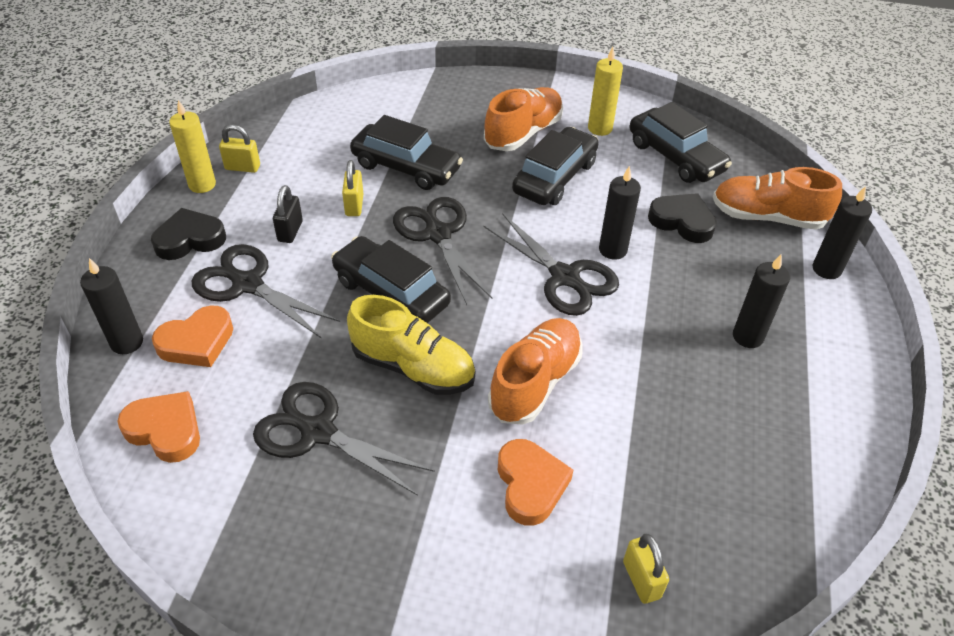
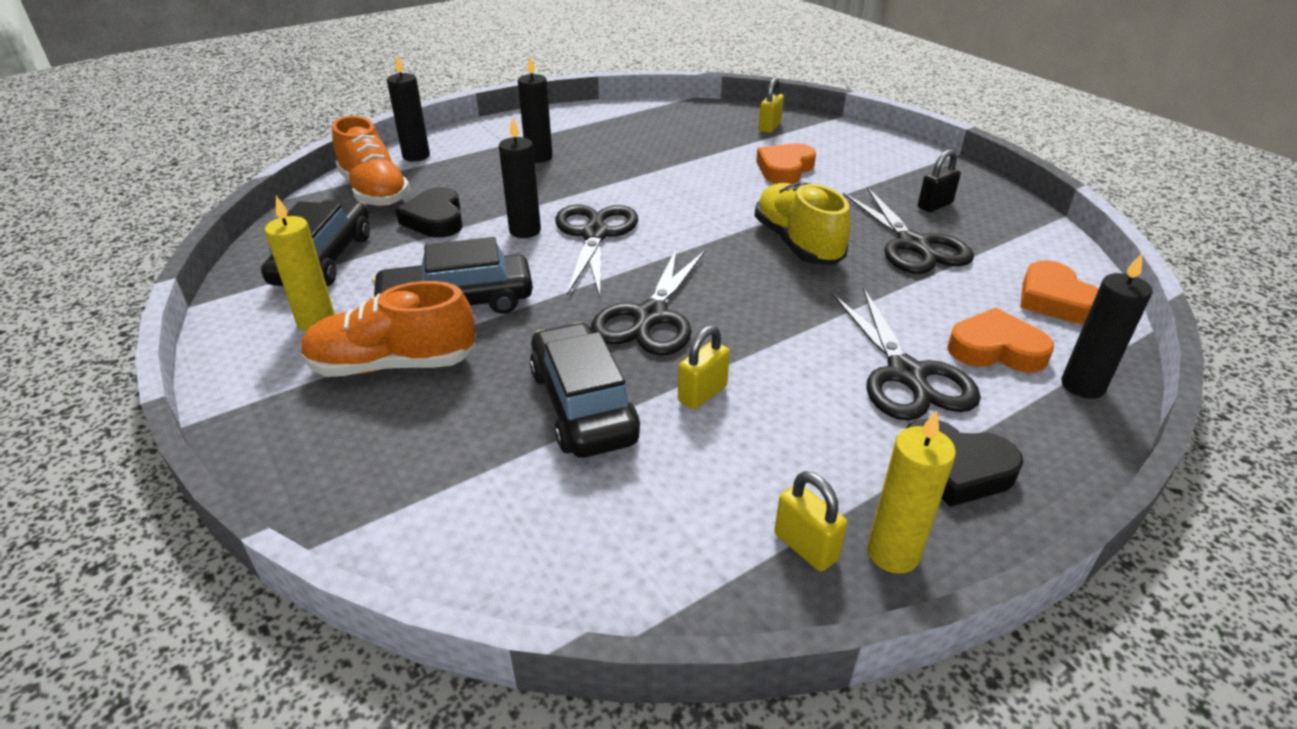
camera: 135 degrees left, 10 degrees down
black padlock [273,185,303,243] -> black padlock moved to [918,149,961,212]
black car [331,236,451,323] -> none
orange shoe [488,318,583,425] -> none

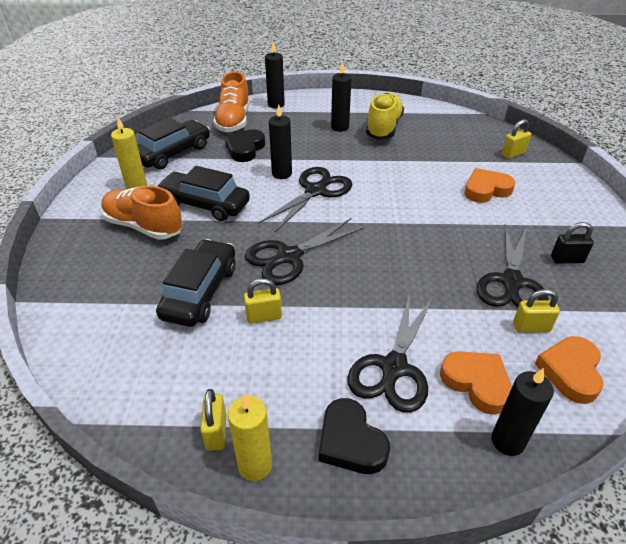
camera: 35 degrees right, 5 degrees up
yellow shoe [754,183,851,265] -> yellow shoe moved to [366,93,404,139]
none -> yellow padlock [513,289,560,333]

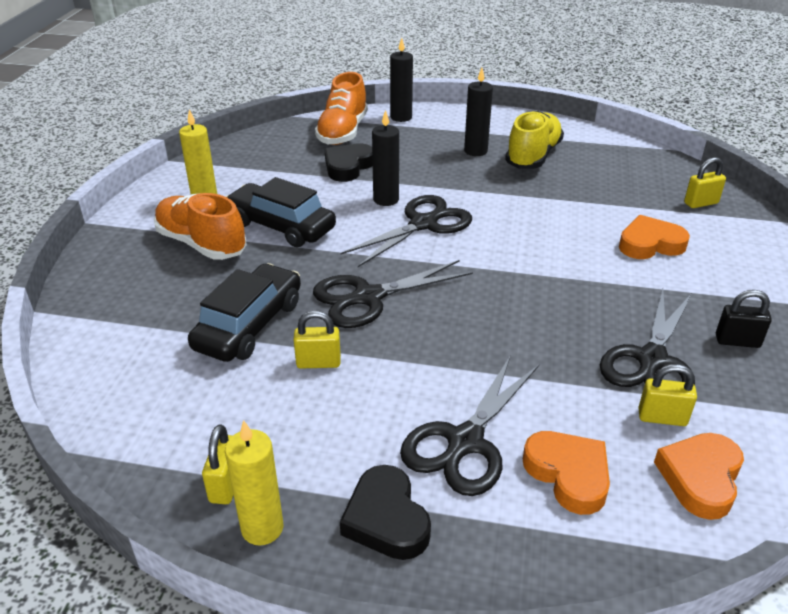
camera: 10 degrees right, 5 degrees down
black car [137,118,210,170] -> none
black candle [491,368,554,456] -> none

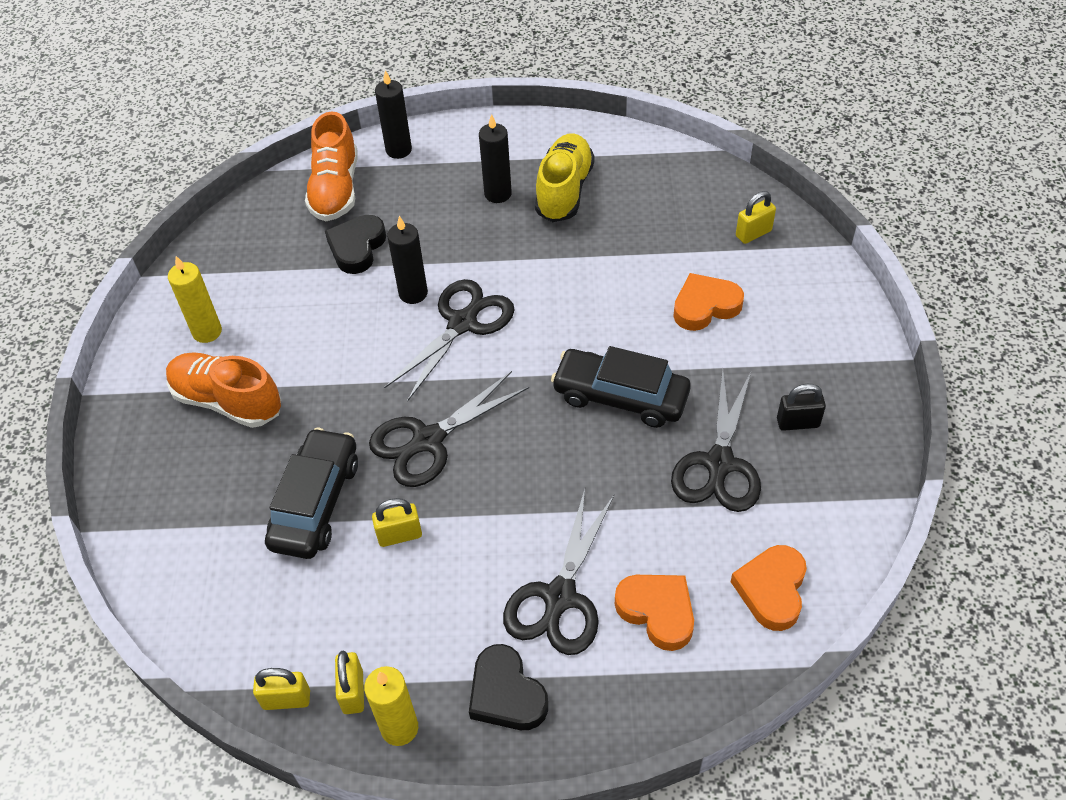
camera: 10 degrees left, 15 degrees up
black car [225,177,336,248] -> black car moved to [551,346,691,428]
yellow padlock [638,364,697,426] -> yellow padlock moved to [253,668,310,710]

